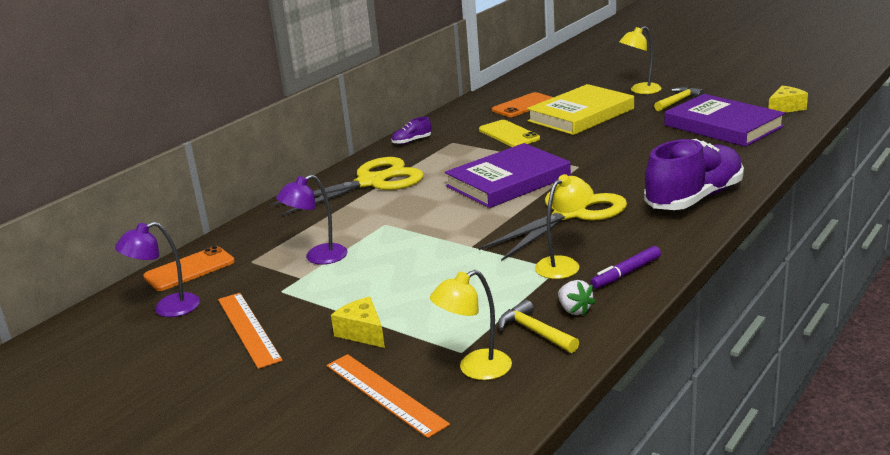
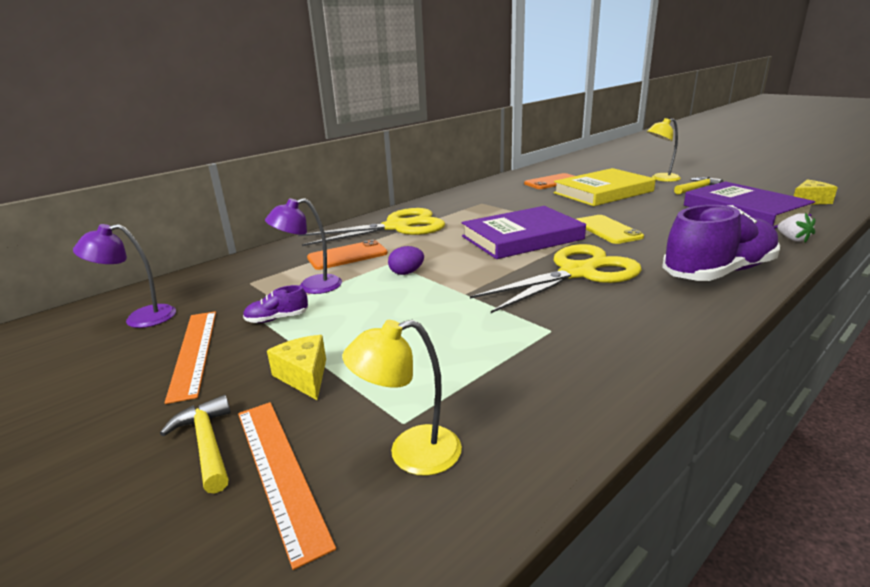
camera: 10 degrees right, 0 degrees up
orange phone [143,246,235,291] -> orange phone moved to [307,240,388,270]
purple shoe [392,117,431,145] -> purple shoe moved to [243,285,308,323]
yellow phone [479,120,540,147] -> yellow phone moved to [576,215,644,244]
yellow hammer [498,300,579,353] -> yellow hammer moved to [160,395,231,494]
yellow lamp [535,174,592,279] -> none
white strawberry [558,280,596,316] -> white strawberry moved to [778,213,815,242]
purple marker [590,246,661,289] -> none
none -> purple egg [388,246,424,275]

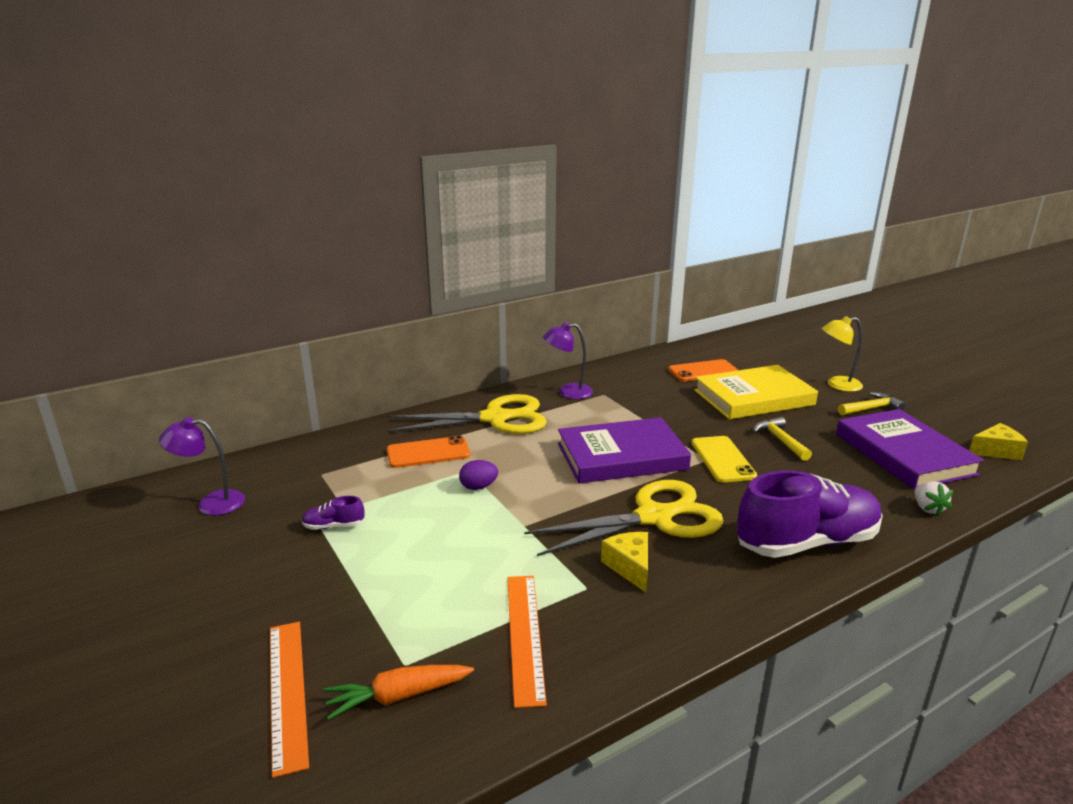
camera: 10 degrees right, 0 degrees up
yellow hammer [160,395,231,494] -> yellow hammer moved to [753,417,812,461]
orange ruler [165,311,216,404] -> orange ruler moved to [507,576,547,708]
purple lamp [265,198,342,294] -> purple lamp moved to [543,322,593,399]
yellow cheese [267,335,326,400] -> yellow cheese moved to [601,532,648,592]
yellow lamp [342,320,462,476] -> orange carrot [324,665,474,720]

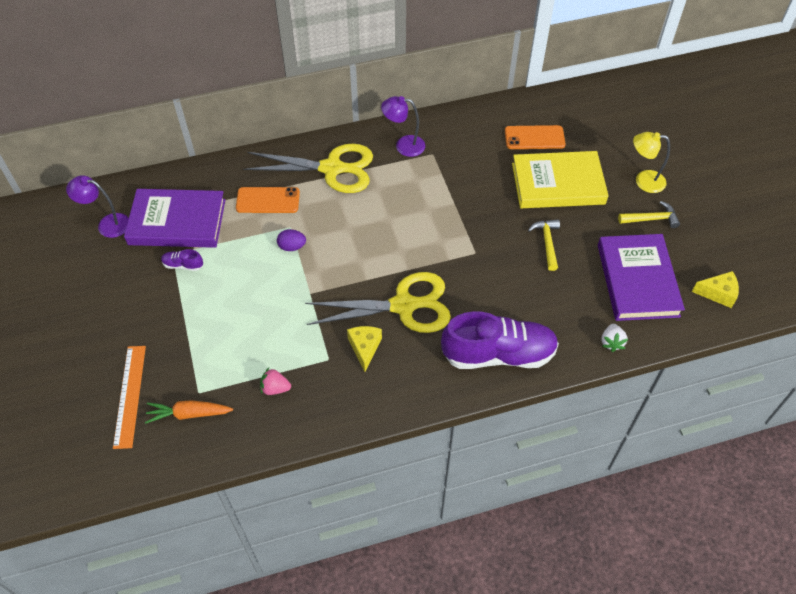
camera: 15 degrees right, 30 degrees up
orange ruler [507,576,547,708] -> pink strawberry [260,368,291,395]
purple book [558,417,691,484] -> purple book moved to [124,189,226,248]
yellow phone [692,436,757,483] -> none

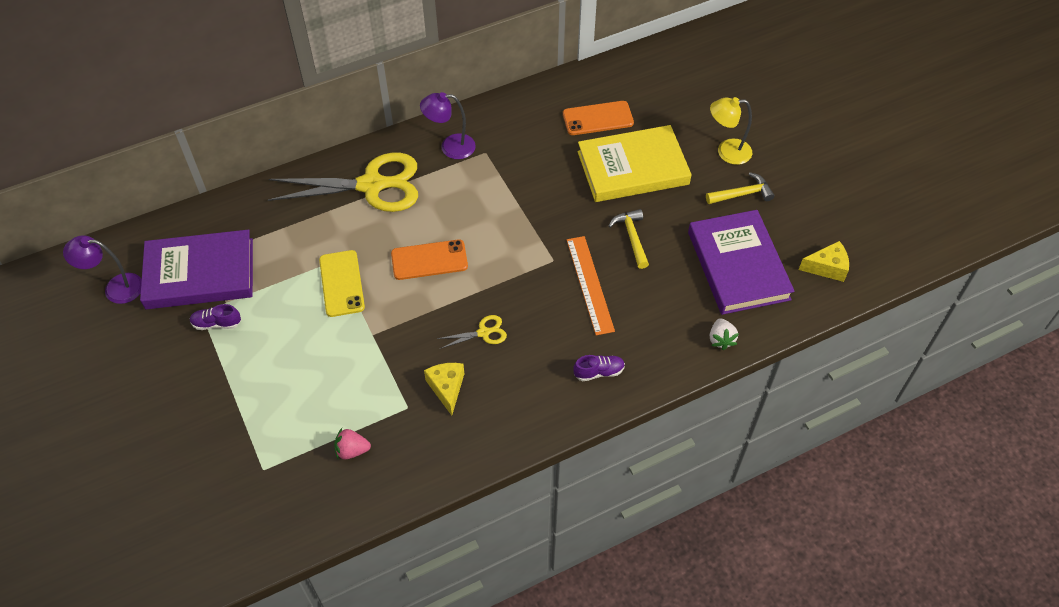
camera: 10 degrees left, 0 degrees up
orange ruler [113,346,146,449] -> orange ruler moved to [567,236,615,335]
orange carrot [145,400,233,424] -> none
orange phone [236,187,300,213] -> orange phone moved to [391,239,468,280]
purple egg [277,229,306,251] -> yellow phone [319,250,365,317]
yellow scissors [305,272,451,333] -> yellow scissors [437,315,507,349], size x0.42
purple shoe [441,311,559,369] -> purple shoe [573,355,625,381], size x0.40

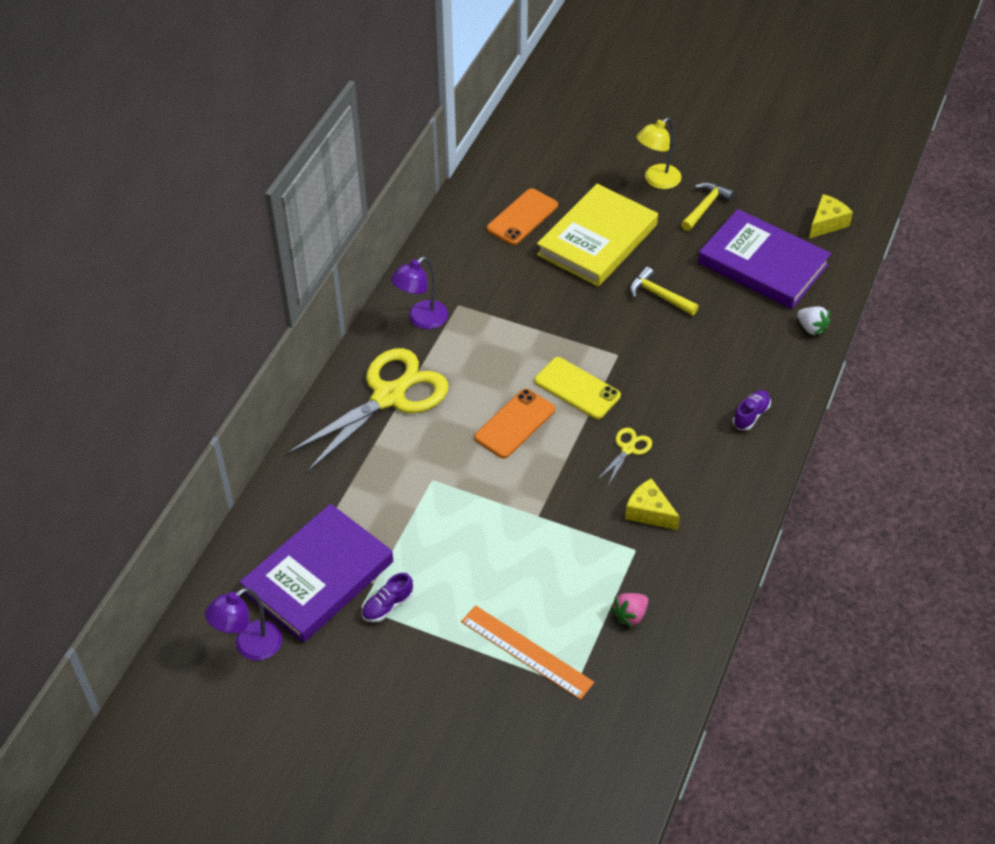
camera: 40 degrees left, 5 degrees down
yellow phone [319,250,365,317] -> yellow phone moved to [534,357,621,419]
orange ruler [567,236,615,335] -> orange ruler moved to [461,605,594,700]

